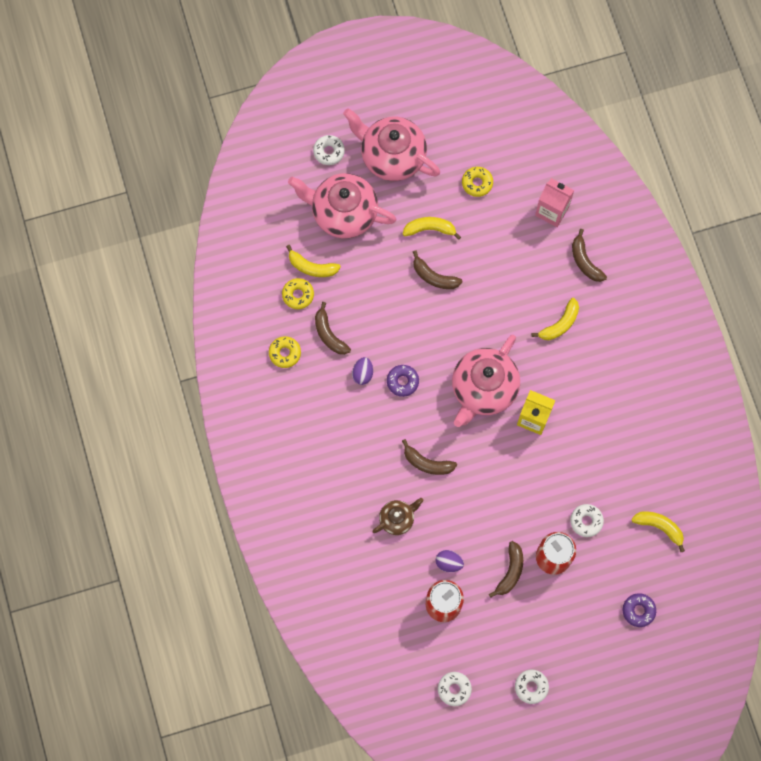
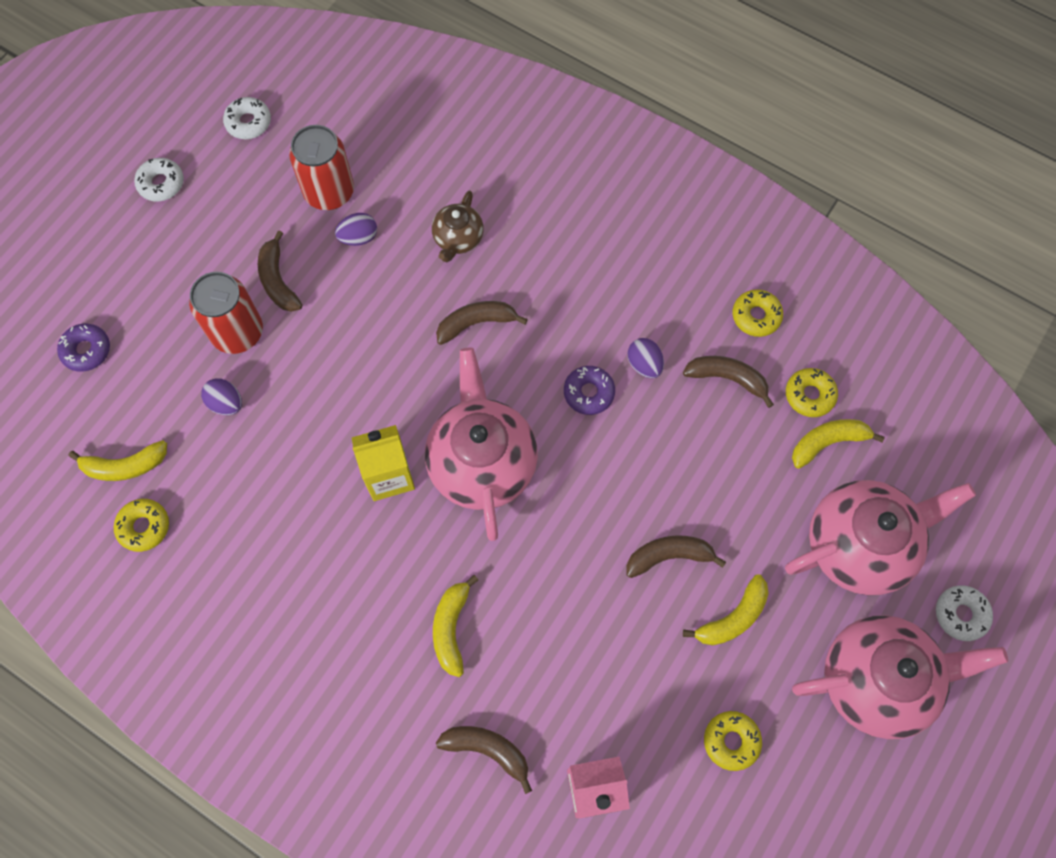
camera: 140 degrees right, 5 degrees down
white donut [570,504,604,537] -> purple egg [201,378,242,415]
none -> yellow donut [114,499,169,552]

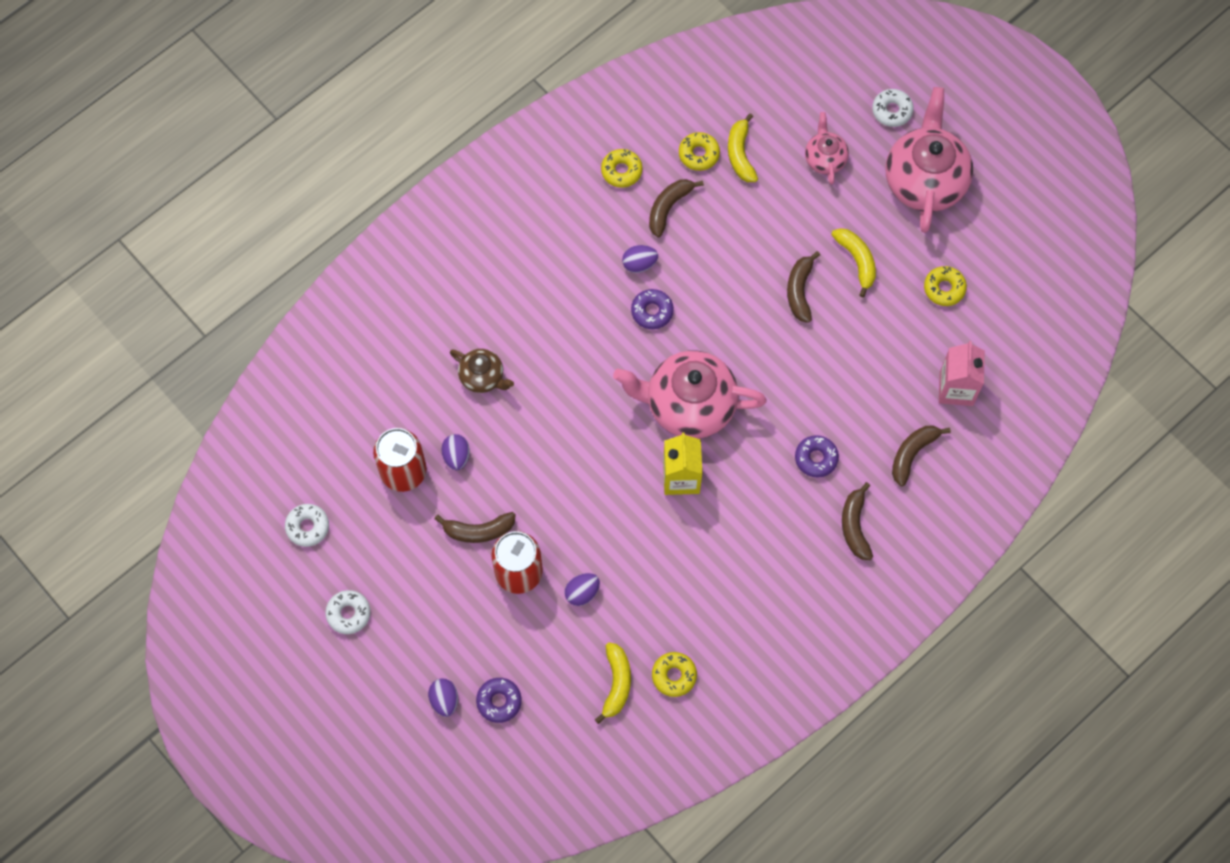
camera: 75 degrees left, 0 degrees up
yellow banana [433,575,478,677] -> purple donut [795,435,839,478]
brown banana [436,301,528,345] -> brown banana moved to [842,482,873,560]
pink teapot [785,480,976,596] -> pink teapot [805,112,849,185], size x0.51
none -> purple egg [428,679,458,717]

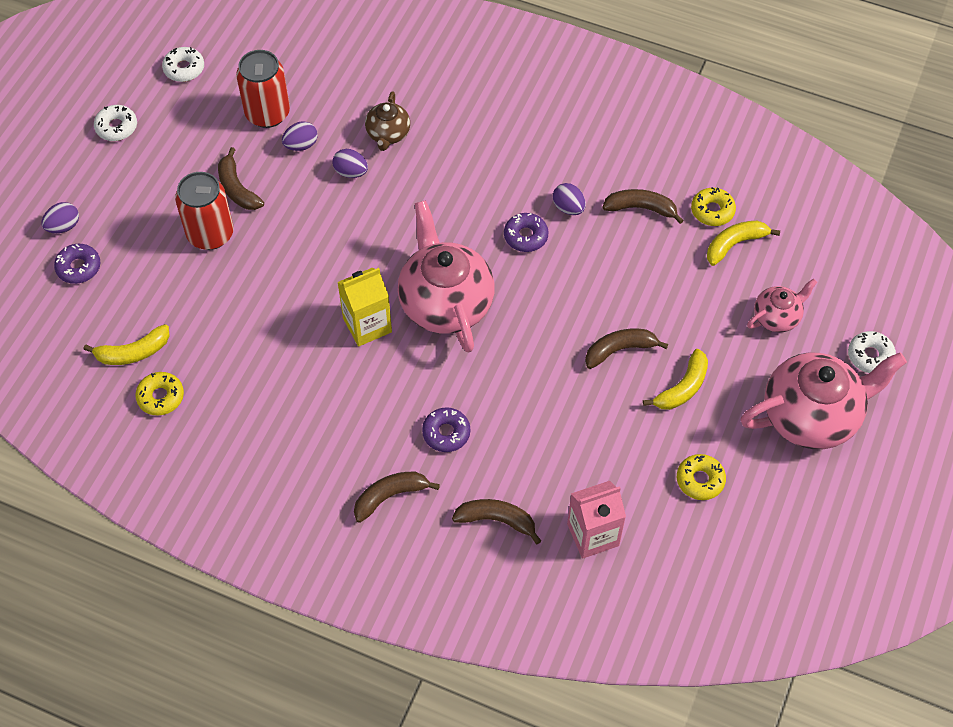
camera: 65 degrees right, 10 degrees down
purple egg [564,573,600,606] -> purple egg moved to [332,149,368,178]
yellow donut [601,149,642,188] -> none

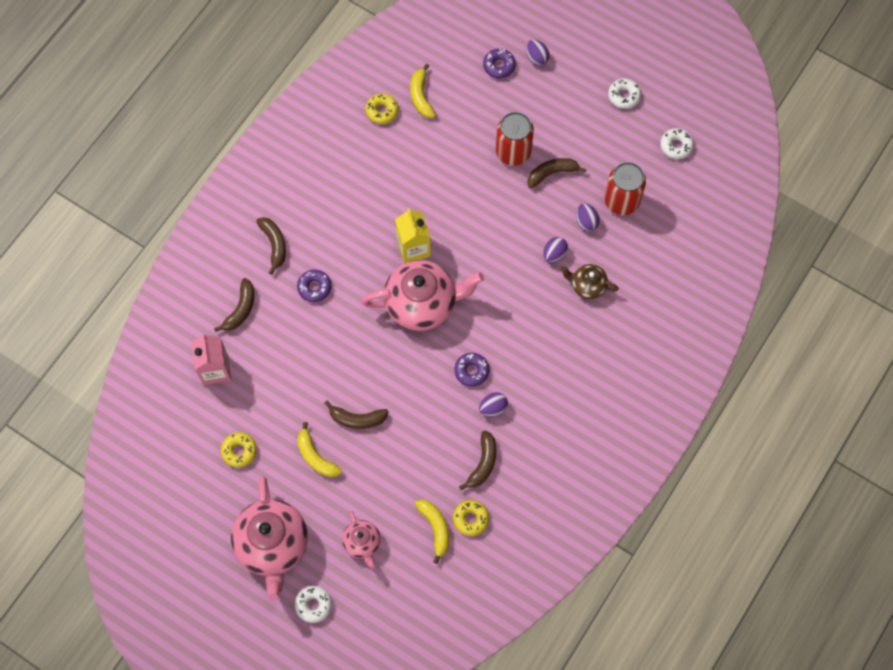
camera: 100 degrees right, 10 degrees up
brown banana [585,329,668,369] -> brown banana turned 105 degrees clockwise [324,400,389,429]

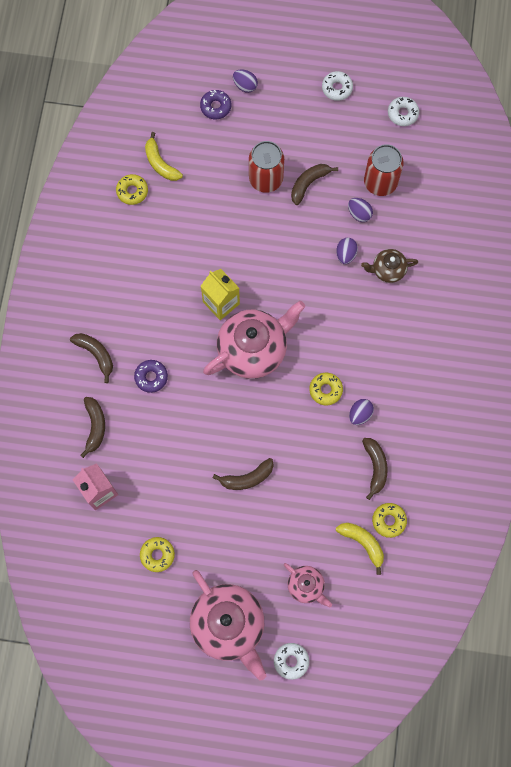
camera: 25 degrees left, 5 degrees up
yellow banana [297,422,342,477] -> none
purple donut [454,353,489,387] -> yellow donut [309,373,343,405]

